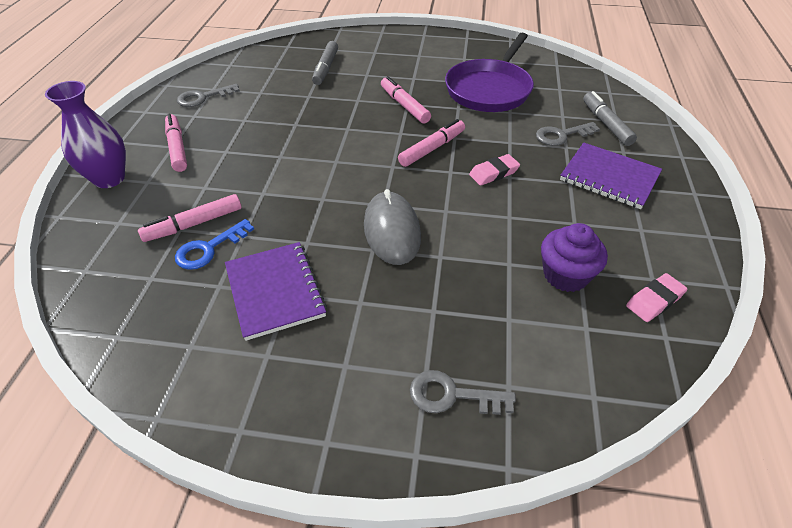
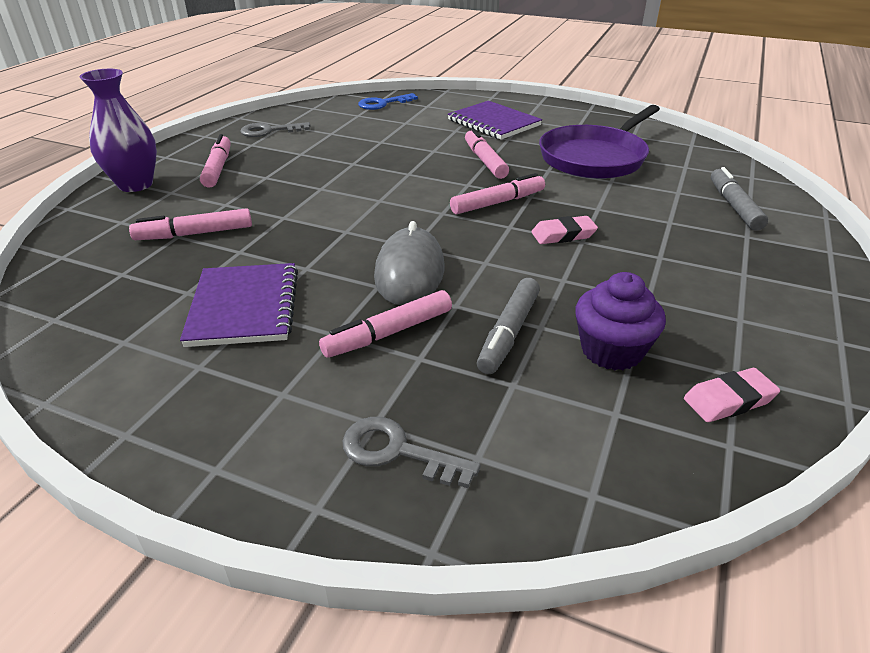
camera: 15 degrees right, 10 degrees down
blue key [175,219,254,270] -> blue key moved to [358,93,418,110]
grey marker [312,41,338,85] -> grey marker moved to [477,278,540,374]
grey key [536,122,600,146] -> none
purple notebook [560,143,662,209] -> purple notebook moved to [448,101,542,140]
none -> pink marker [319,290,452,358]

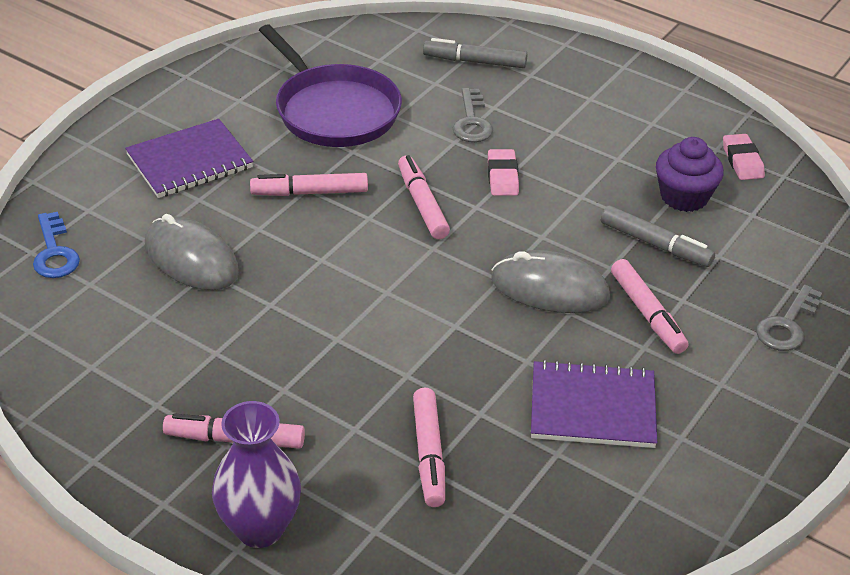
camera: 80 degrees left, 5 degrees up
grey key [240,122,310,137] -> grey key moved to [453,88,493,142]
none -> grey mouse [145,214,239,290]

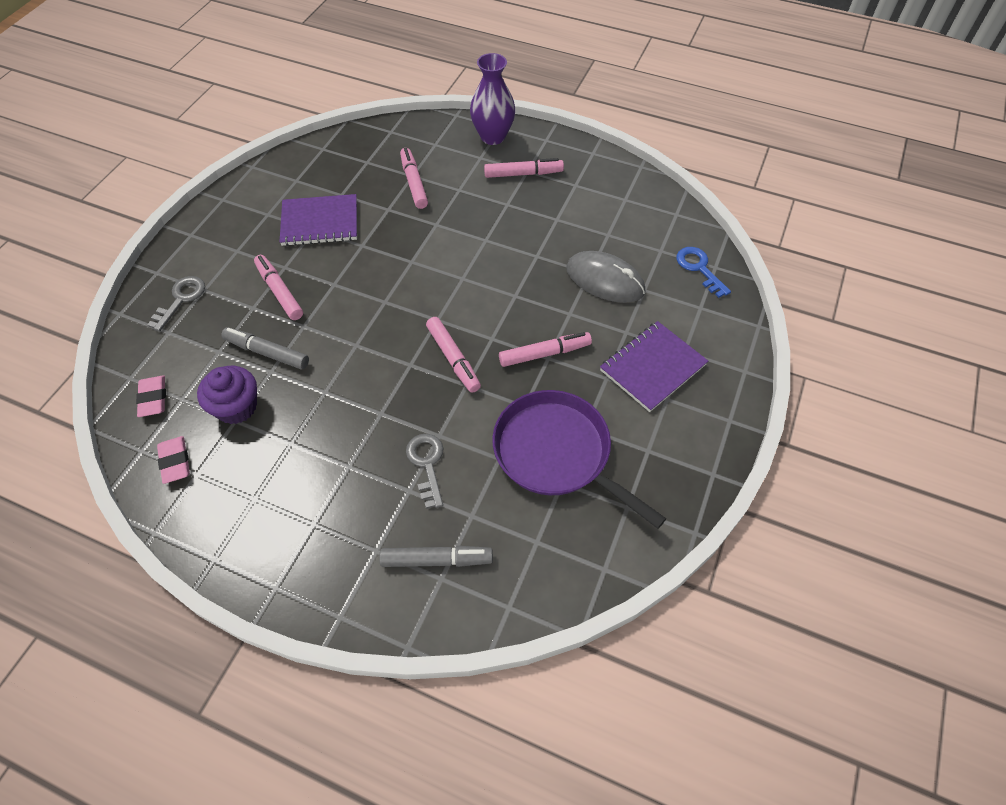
camera: 170 degrees right, 15 degrees up
pink eraser [488,149,519,196] -> pink eraser moved to [136,376,166,417]
grey mouse [491,250,610,313] -> none

